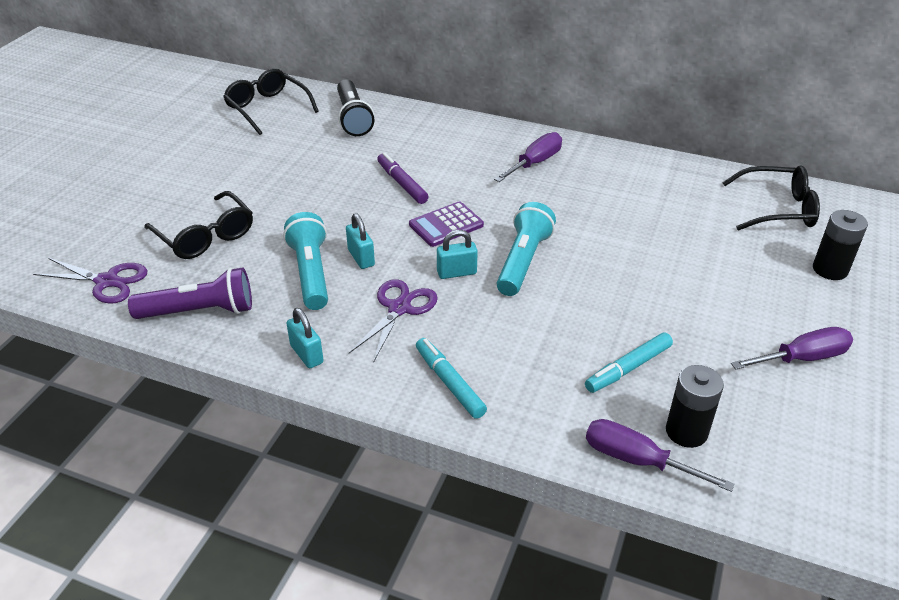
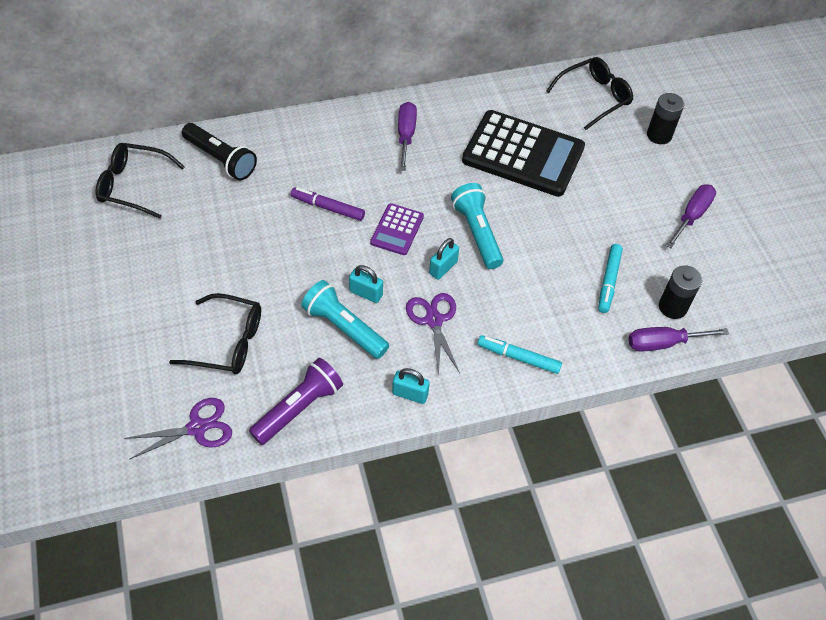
camera: 40 degrees left, 15 degrees up
none -> black calculator [462,110,585,197]

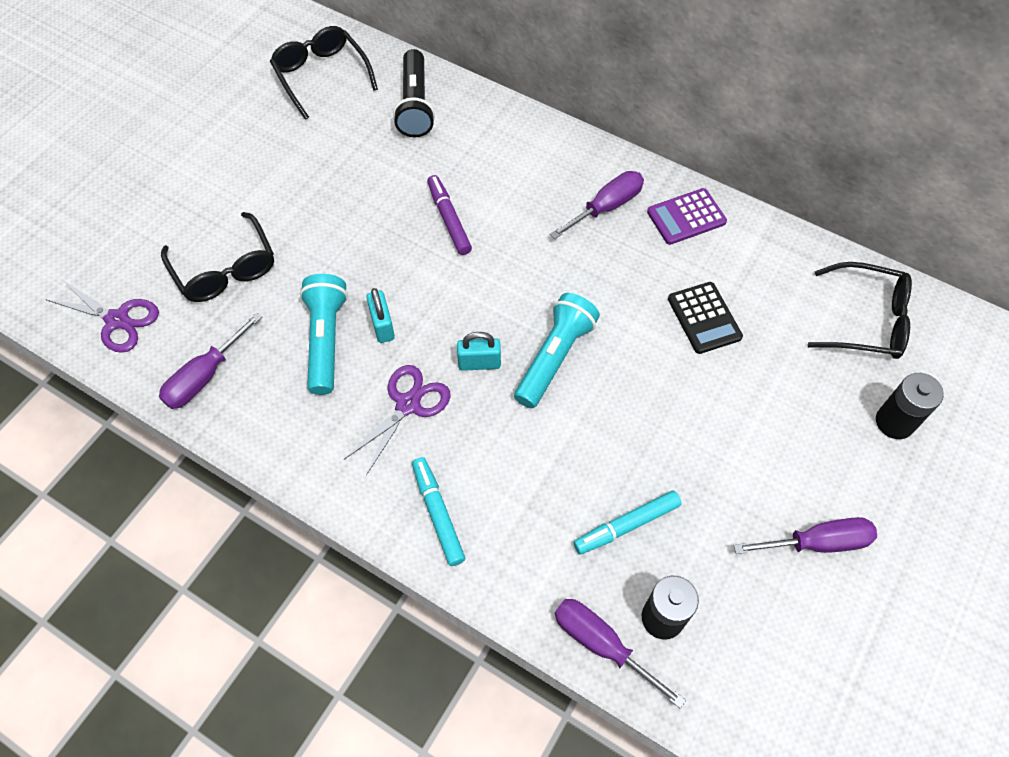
camera: 50 degrees right, 5 degrees up
purple flashlight [249,358,343,445] -> purple screwdriver [159,312,262,409]
purple calculator [370,203,424,255] -> purple calculator moved to [647,188,727,245]
turquoise padlock [392,368,430,404] -> none
black calculator [462,110,585,197] -> black calculator [668,282,743,354], size x0.48

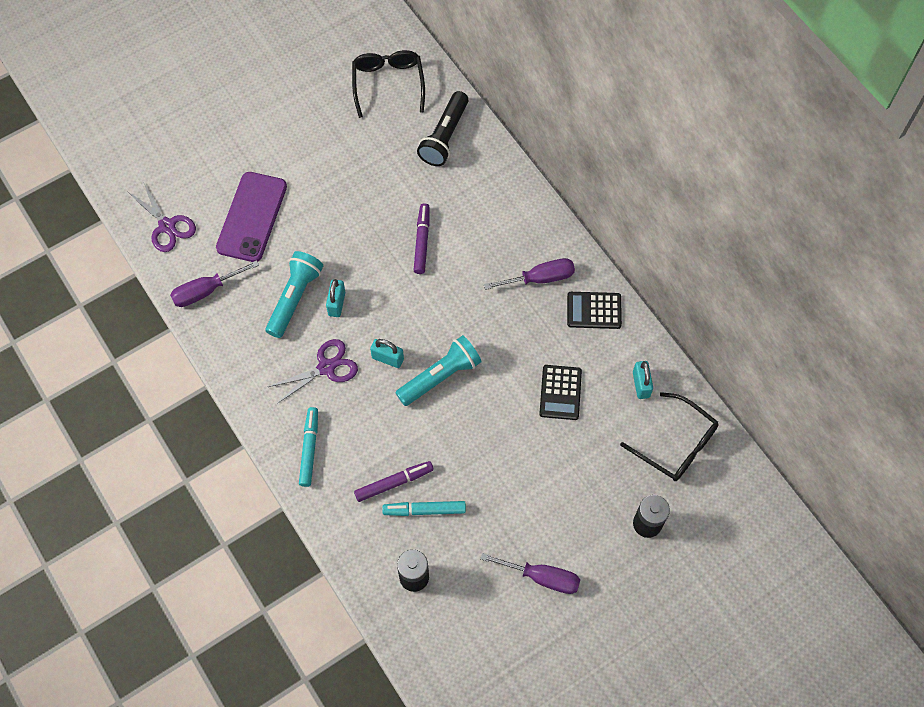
camera: 25 degrees right, 5 degrees up
black glasses [161,212,274,302] -> purple phone [216,172,287,262]
purple screwdriver [555,599,686,708] -> none
purple calculator [647,188,727,245] -> black calculator [567,292,622,329]
none -> purple marker [354,461,434,502]
none -> turquoise padlock [633,361,653,399]

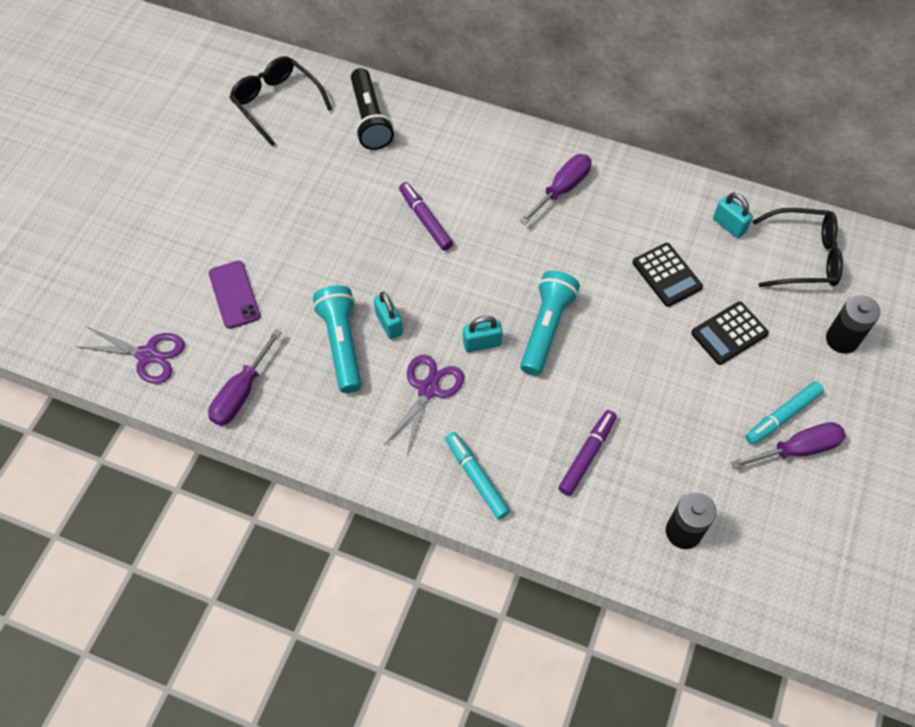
camera: 35 degrees left, 5 degrees down
purple phone [216,172,287,262] -> purple phone [209,261,260,329], size x0.63
turquoise marker [382,501,466,516] -> turquoise marker moved to [745,382,824,445]
black calculator [567,292,622,329] -> black calculator moved to [691,302,769,365]

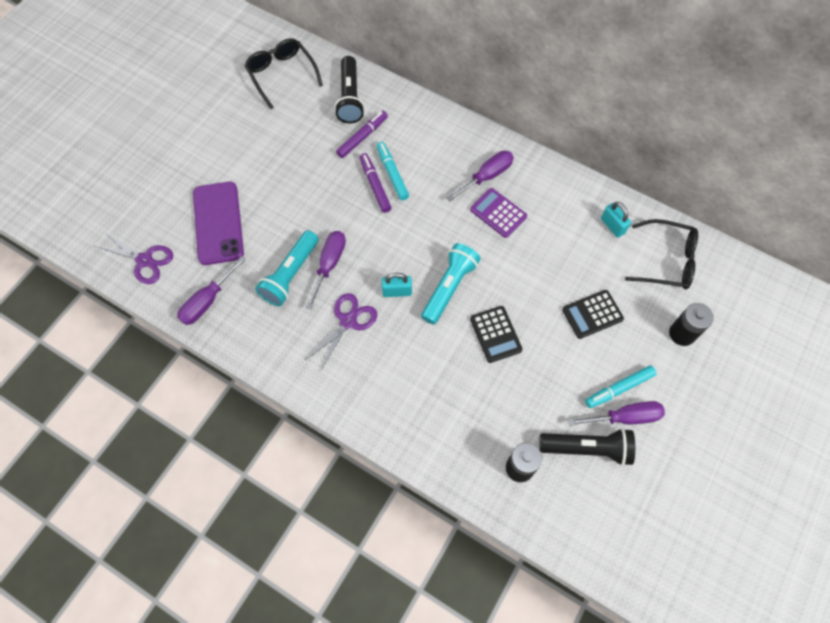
camera: 10 degrees right, 5 degrees up
purple phone [209,261,260,329] -> purple phone [193,181,244,265], size x1.58
turquoise flashlight [313,285,362,393] -> turquoise flashlight turned 150 degrees counterclockwise [255,230,318,306]
turquoise padlock [374,292,403,339] -> purple screwdriver [305,231,346,309]
turquoise marker [445,432,510,519] -> turquoise marker moved to [377,142,409,200]
purple marker [558,410,617,496] -> purple marker moved to [336,111,388,158]
black calculator [633,243,703,307] -> black calculator moved to [470,306,523,363]
none -> purple calculator [470,188,527,238]
none -> black flashlight [539,428,635,466]

